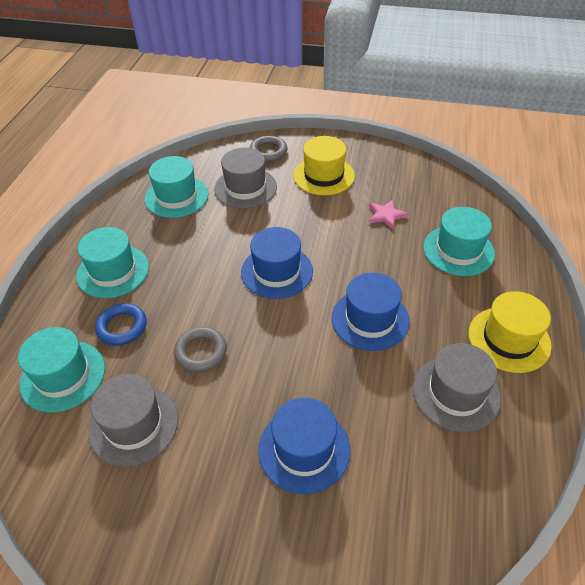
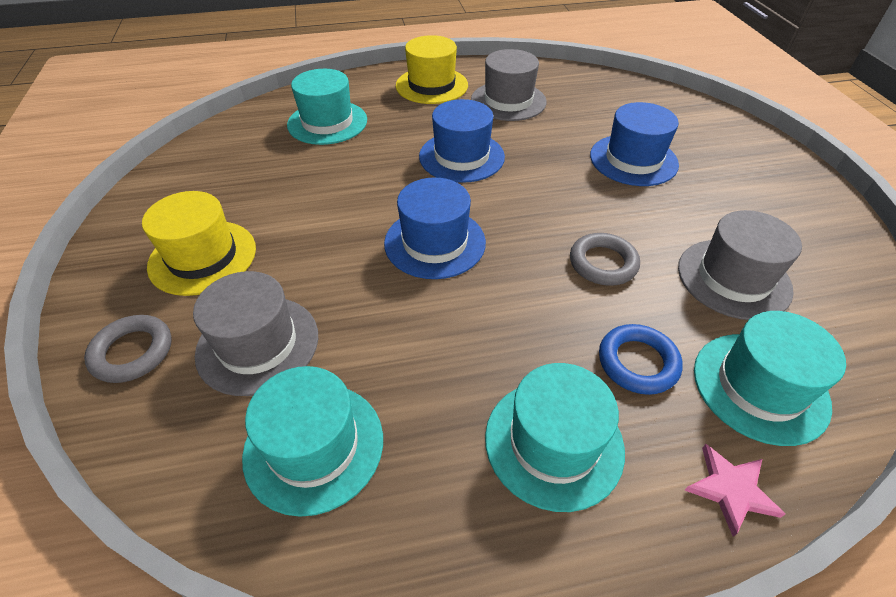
camera: 115 degrees left, 0 degrees up
pink star [369,200,408,229] -> pink star moved to [685,444,785,537]

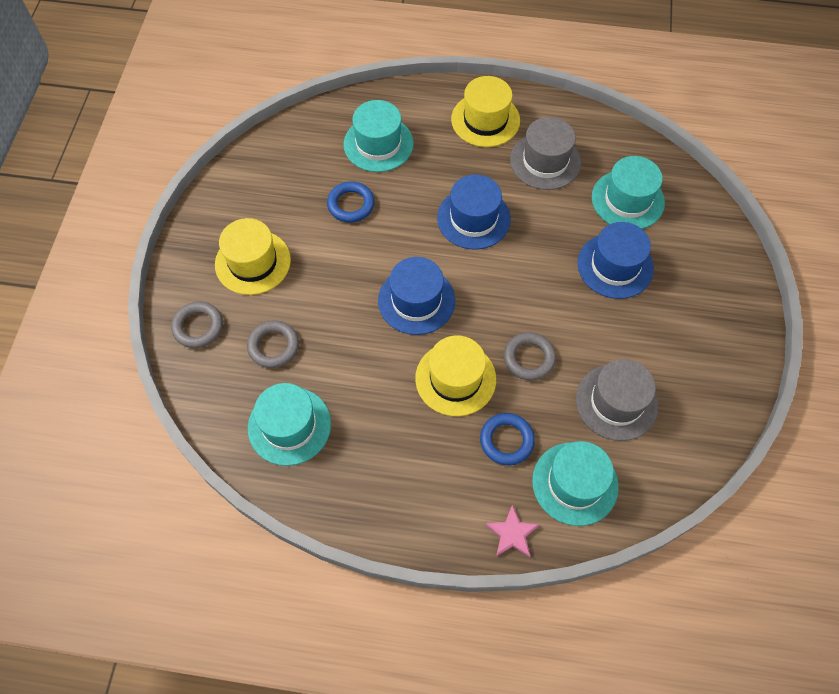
camera: 20 degrees right, 15 degrees up
grey hat [193,271,318,396] -> grey ring [247,320,299,368]
turquoise hat [485,363,625,512] -> turquoise hat moved to [592,156,665,229]
none -> blue ring [327,181,375,223]
none -> yellow hat [415,335,496,416]

